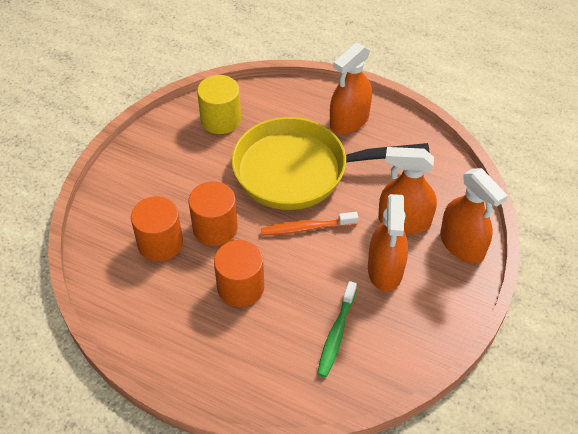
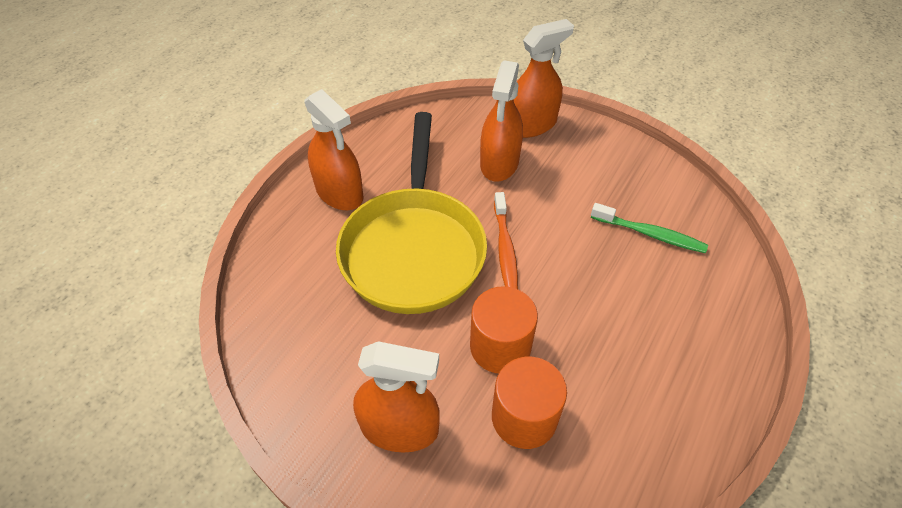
camera: 85 degrees left, 0 degrees up
yellow cylinder [197,75,241,134] -> none
orange cylinder [214,240,264,307] -> none
orange spray bottle [368,194,408,292] -> orange spray bottle moved to [353,341,440,452]

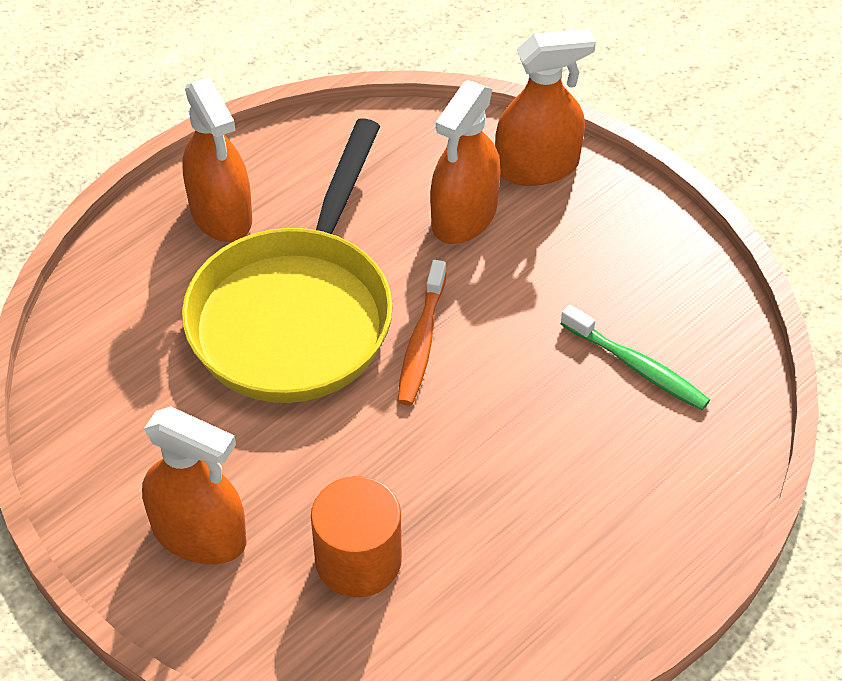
camera: 15 degrees right, 0 degrees up
orange cylinder [470,286,538,373] -> none

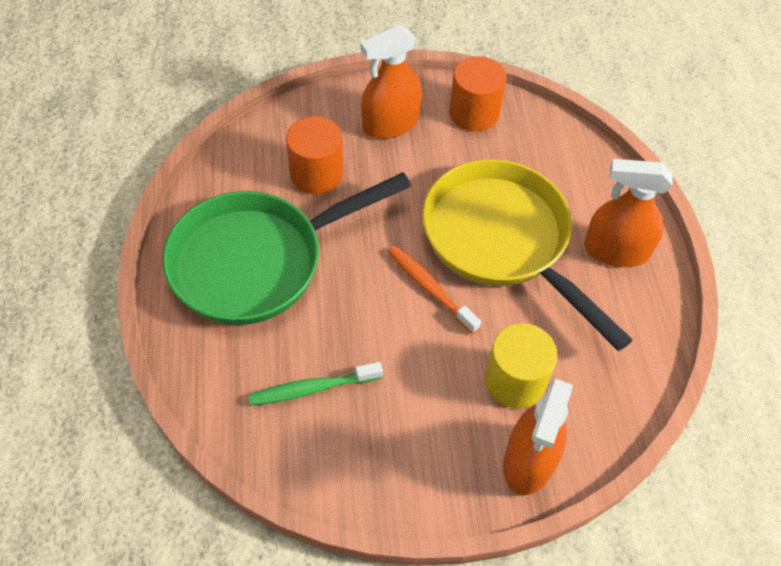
camera: 125 degrees right, 5 degrees up
orange spray bottle [430,80,501,244] -> yellow cylinder [485,323,558,408]
none -> green pan [163,172,411,325]
none -> orange cylinder [449,56,507,131]

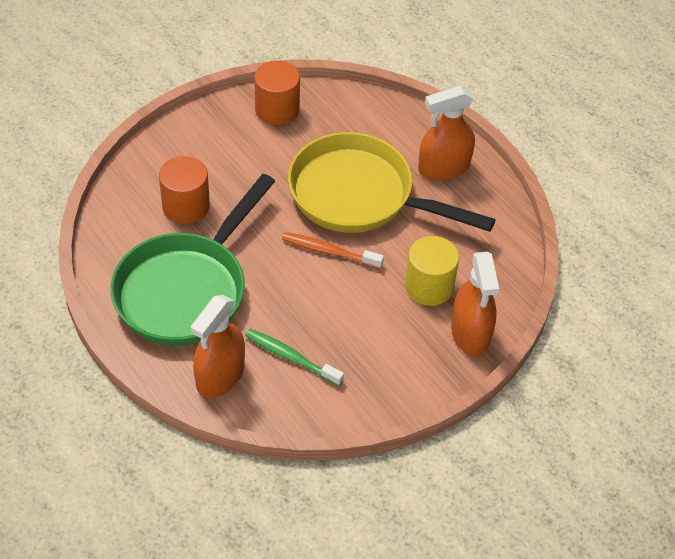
camera: 30 degrees left, 5 degrees down
green toothbrush [248,362,383,406] -> green toothbrush turned 75 degrees clockwise [245,329,344,386]
orange spray bottle [360,25,422,139] -> orange spray bottle moved to [191,295,245,398]

